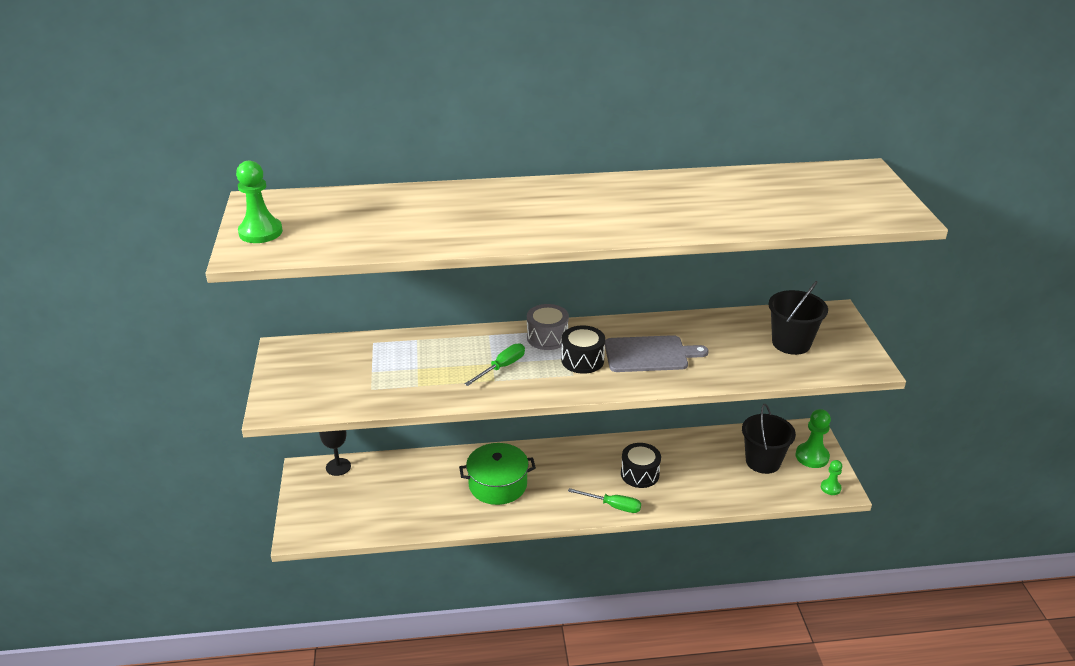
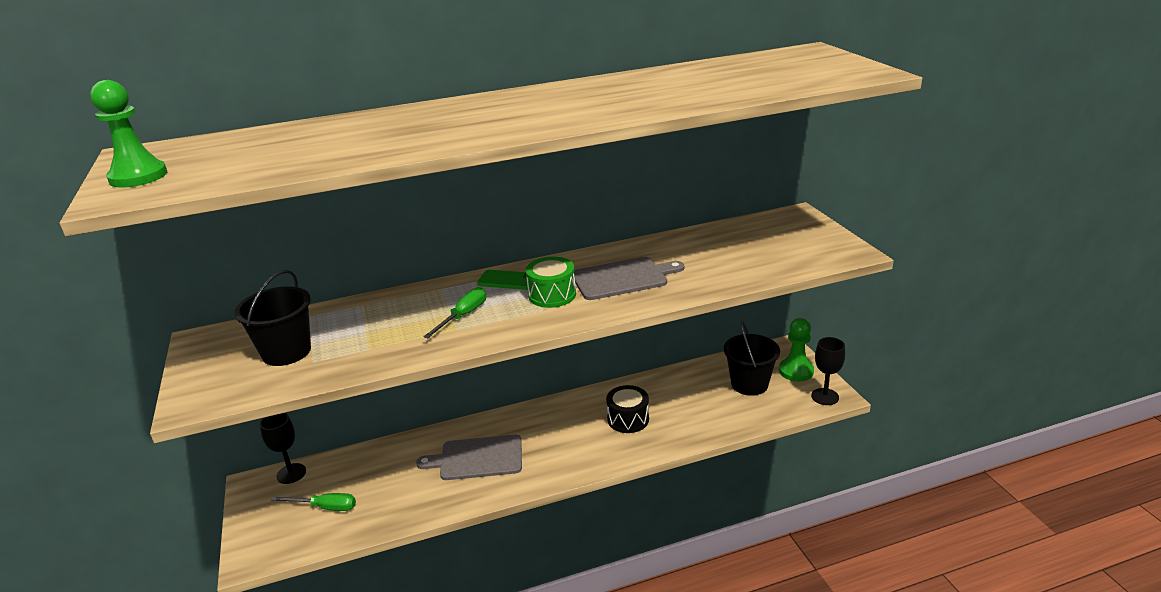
camera: 10 degrees left, 5 degrees down
green pot [459,443,536,505] -> grey cutting board [416,435,522,480]
grey drum [527,304,569,350] -> green phone [477,270,529,290]
black drum [561,325,605,374] -> green drum [526,257,576,308]
green screwdriver [568,488,641,513] -> green screwdriver moved to [271,493,356,511]
black bucket [768,281,828,355] -> black bucket moved to [234,270,311,366]
green pawn [821,460,842,495] -> black goblet [811,337,845,405]

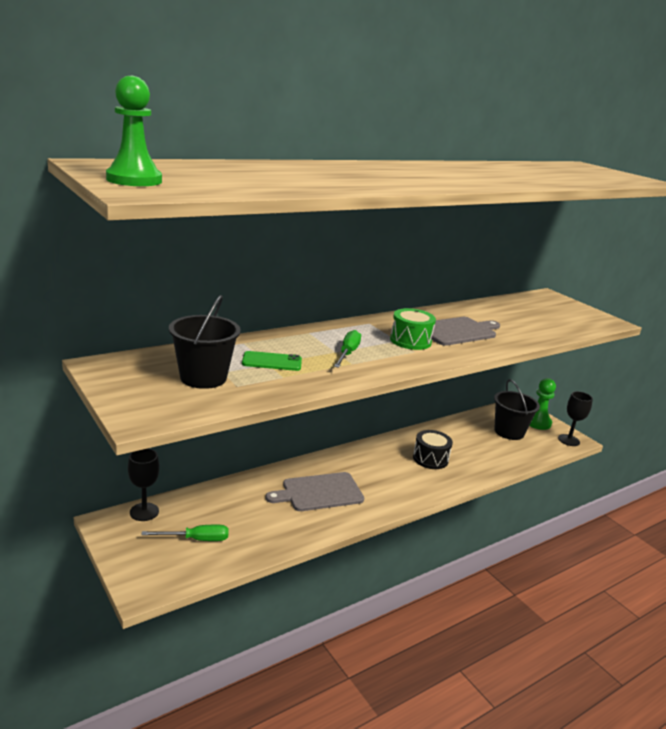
camera: 20 degrees left, 5 degrees down
green phone [477,270,529,290] -> green phone moved to [242,351,302,371]

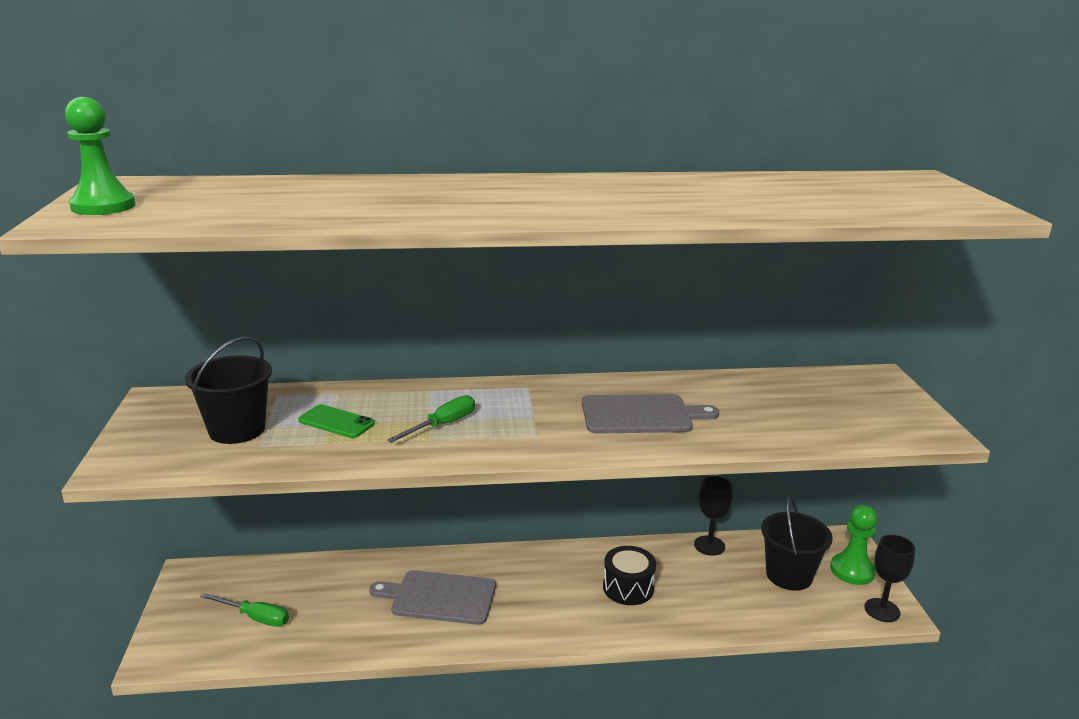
camera: 30 degrees right, 0 degrees up
black goblet [128,448,159,521] -> black goblet moved to [694,476,733,556]
green drum [390,308,436,350] -> none

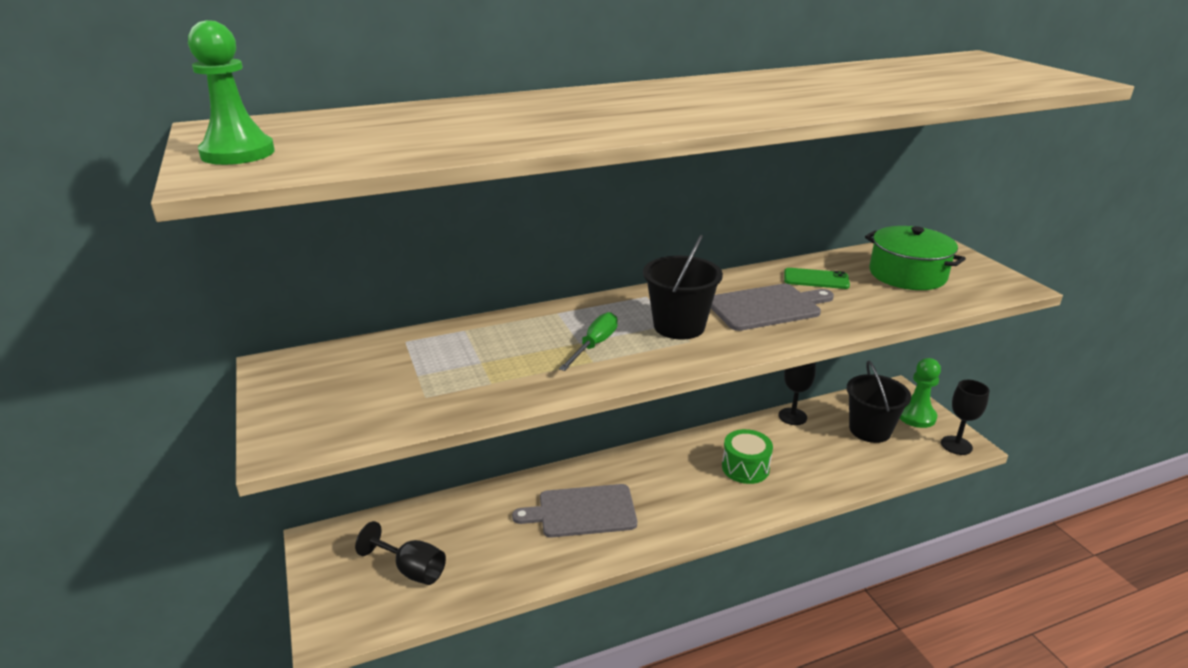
camera: 15 degrees left, 5 degrees up
black bucket [185,337,272,444] -> black bucket moved to [643,235,723,340]
green screwdriver [200,593,289,627] -> black goblet [355,521,446,585]
green phone [298,404,375,438] -> green phone moved to [784,268,850,289]
black drum [603,546,656,605] -> green drum [722,429,773,484]
none -> green pot [865,226,966,290]

